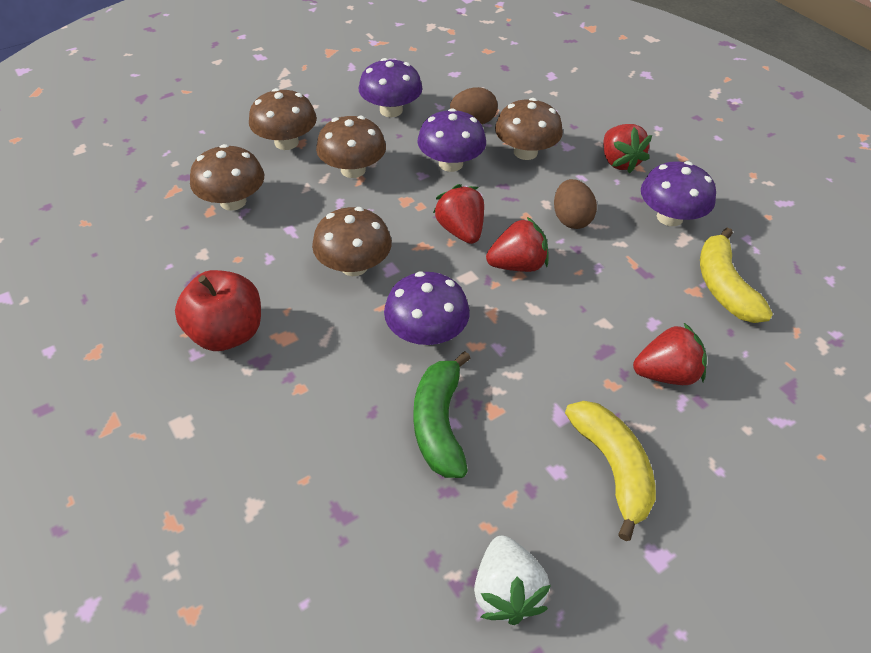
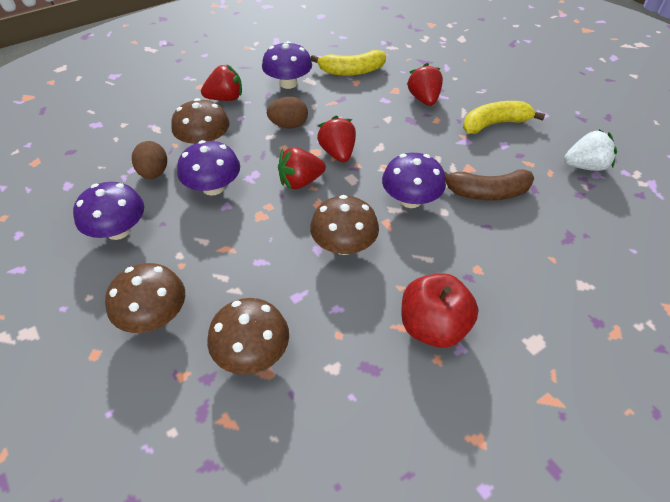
camera: 90 degrees left, 0 degrees up
brown mushroom [316,116,386,178] -> none
green banana [413,351,471,478] -> brown banana [444,169,534,200]

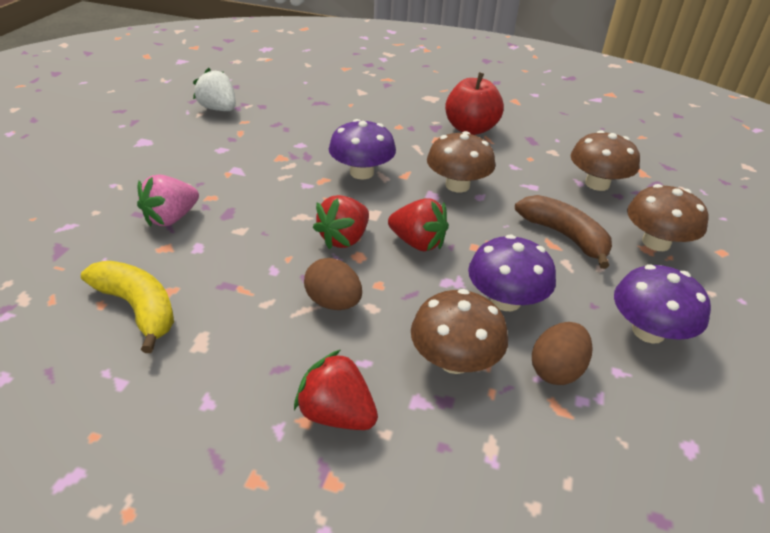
camera: 130 degrees left, 10 degrees down
purple mushroom [262,41,312,89] -> none
red strawberry [407,63,443,106] -> pink strawberry [137,174,199,227]
brown banana [444,169,534,200] -> brown banana moved to [515,195,612,269]
yellow banana [463,101,545,134] -> none

